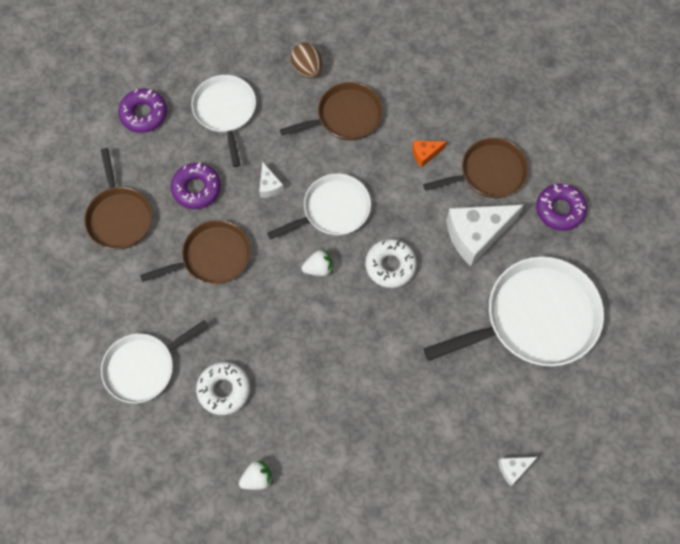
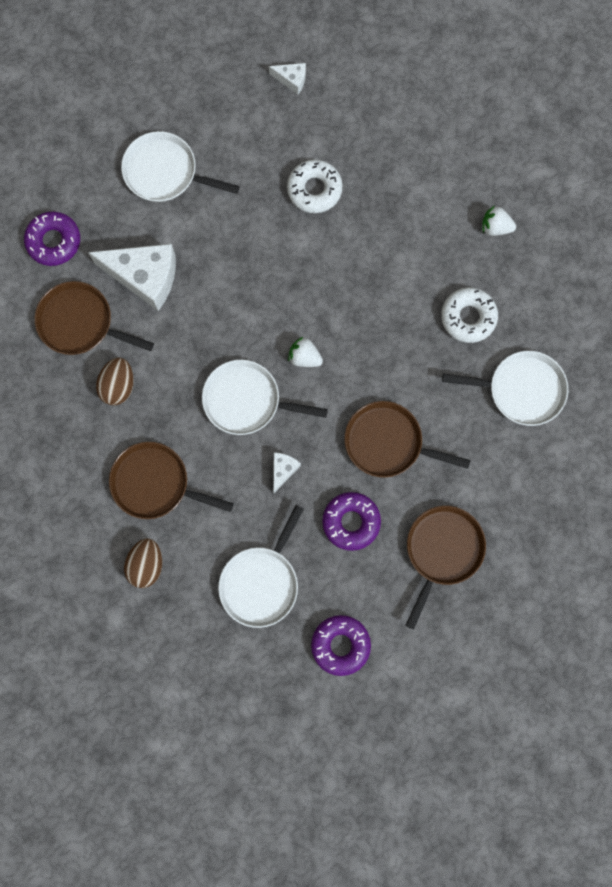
camera: 140 degrees left, 10 degrees up
white donut [366,239,417,288] -> white donut moved to [287,160,342,213]
orange cheese [412,141,447,168] -> brown egg [96,358,134,405]
white pan [424,257,604,366] -> white pan [121,131,240,202], size x0.61

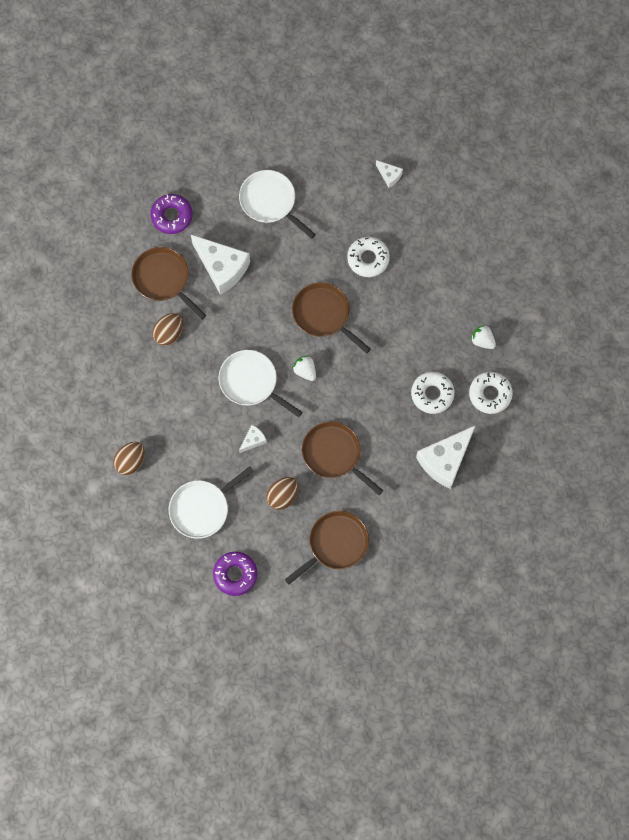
camera: 25 degrees right, 5 degrees down
brown pan [109,442,234,519] -> brown pan moved to [292,282,371,354]
purple donut [322,492,381,551] -> brown egg [266,477,298,510]
white pan [442,351,568,426] -> white cheese [416,425,476,489]
none -> white donut [469,372,513,414]

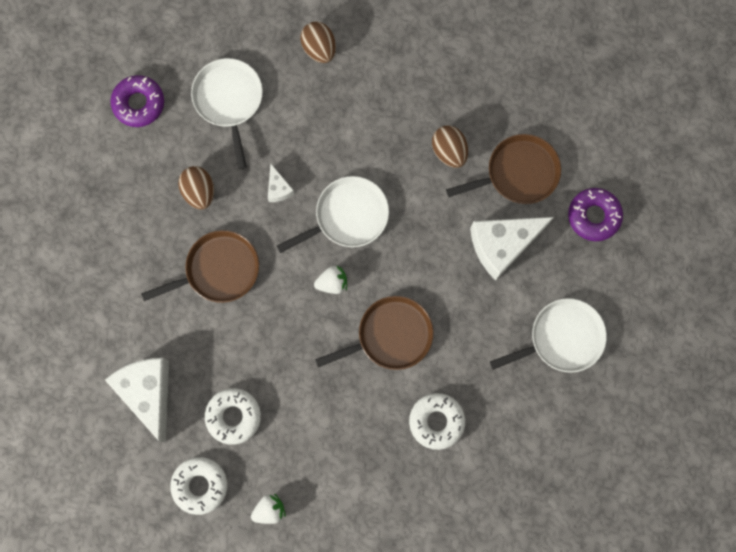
camera: 115 degrees right, 5 degrees up
brown pan [284,511,369,585] -> none
white cheese [376,160,403,188] -> none

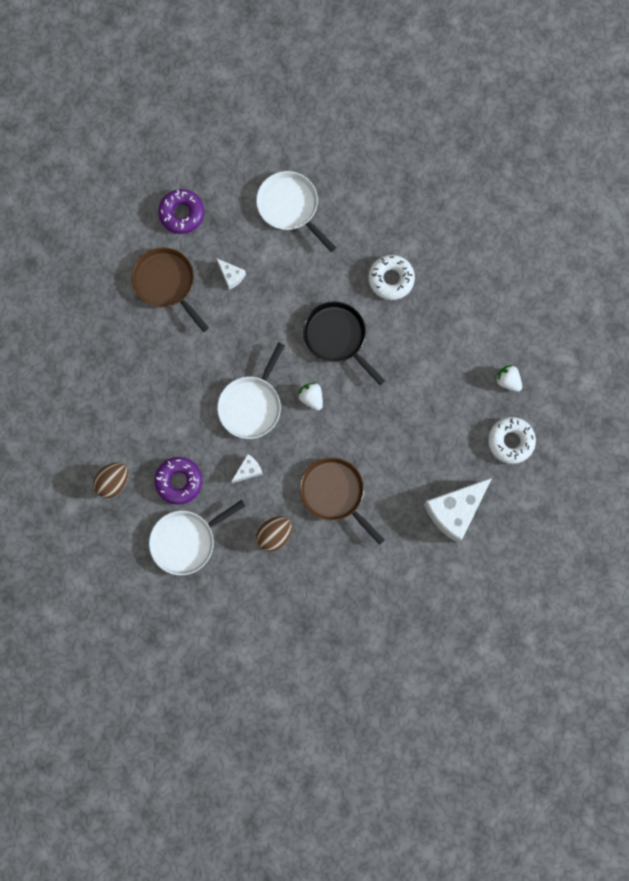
camera: 110 degrees left, 0 degrees up
purple donut [110,75,164,127] -> purple donut moved to [155,457,202,505]
white donut [205,388,261,445] -> none
white pan [277,176,389,253] -> white pan turned 105 degrees counterclockwise [217,342,285,439]
brown pan [315,296,434,370] -> black pan [303,301,385,385]
brown egg [432,125,468,168] -> none
white cheese [470,217,554,281] -> white cheese [217,259,246,290], size x0.47

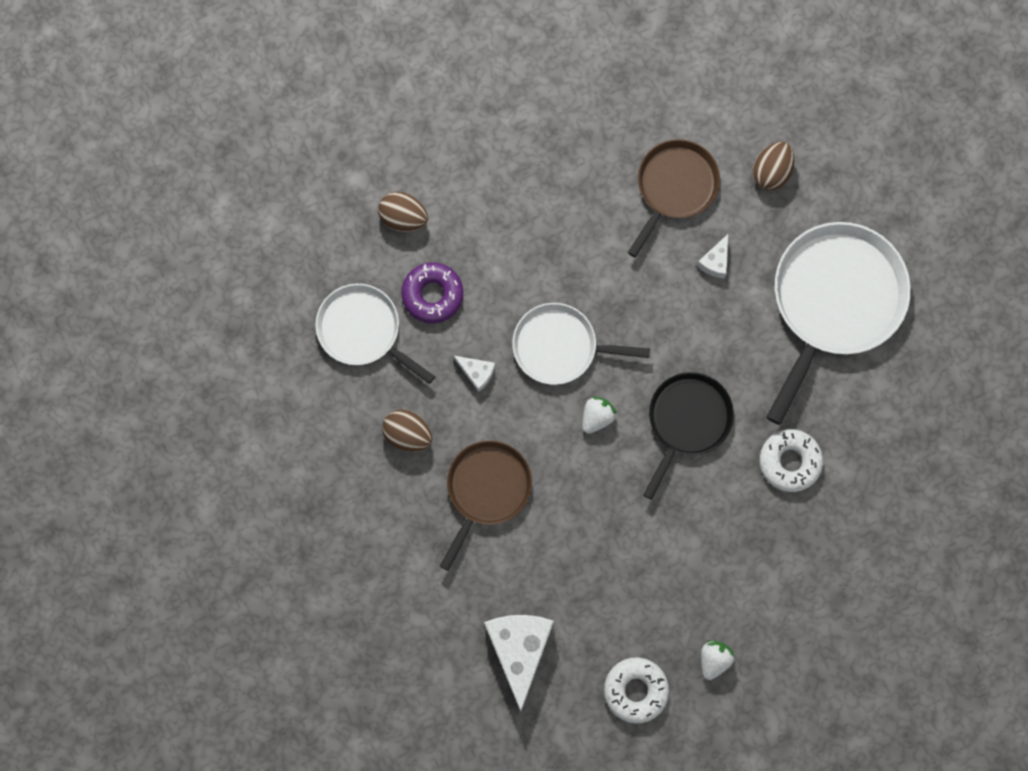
camera: 70 degrees right, 0 degrees up
purple donut [158,189,204,234] -> brown egg [752,142,794,191]
white pan [256,171,336,252] -> white pan [766,222,911,425], size x1.63
white cheese [424,478,492,543] -> white cheese turned 60 degrees clockwise [484,615,554,711]

